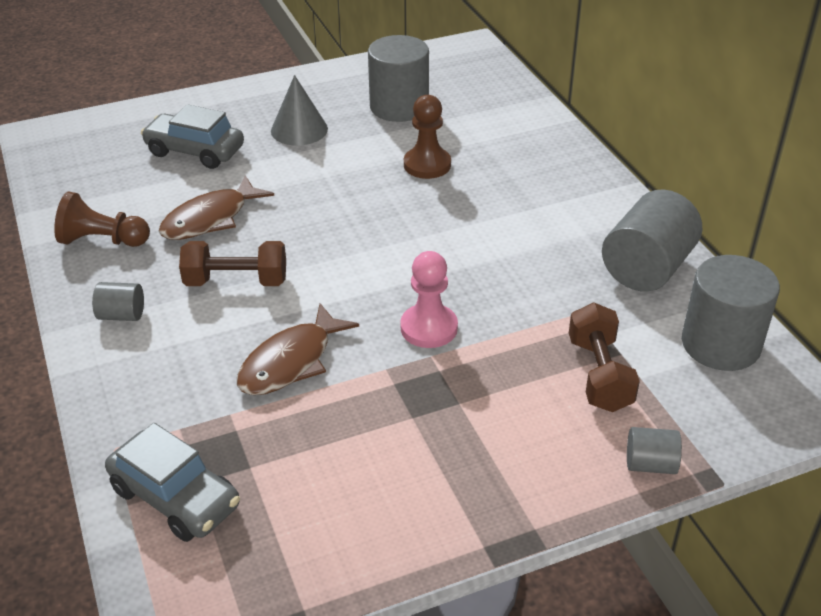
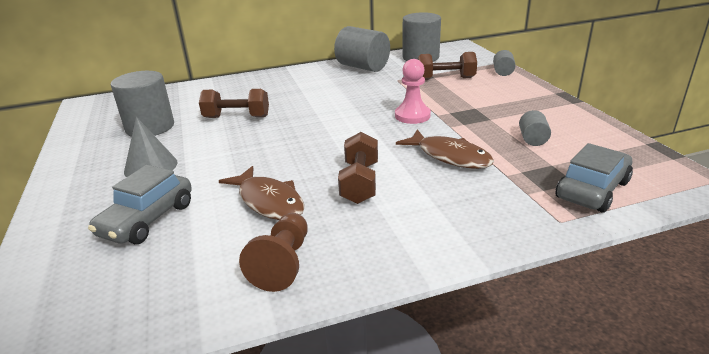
camera: 85 degrees left, 10 degrees down
grey cylinder [92,282,144,321] -> grey cylinder moved to [519,110,551,146]
brown pawn [404,95,451,179] -> brown dumbbell [199,89,269,118]

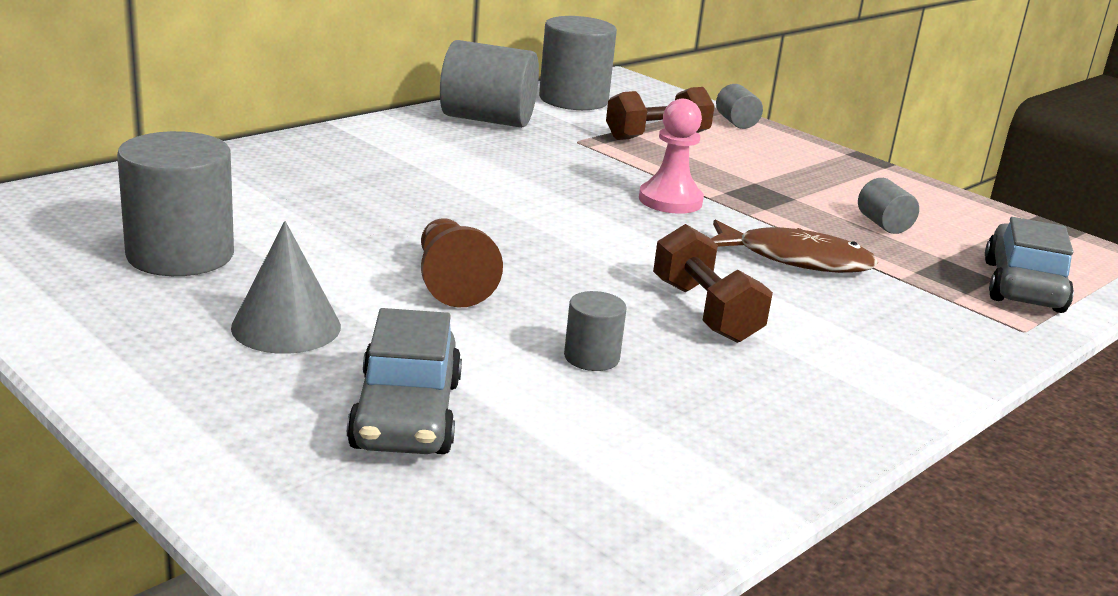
camera: 30 degrees left, 5 degrees down
brown dumbbell [199,89,269,118] -> none
brown fish [219,166,305,220] -> grey cylinder [564,291,627,371]
brown pawn [239,213,308,292] -> brown pawn moved to [421,218,503,307]

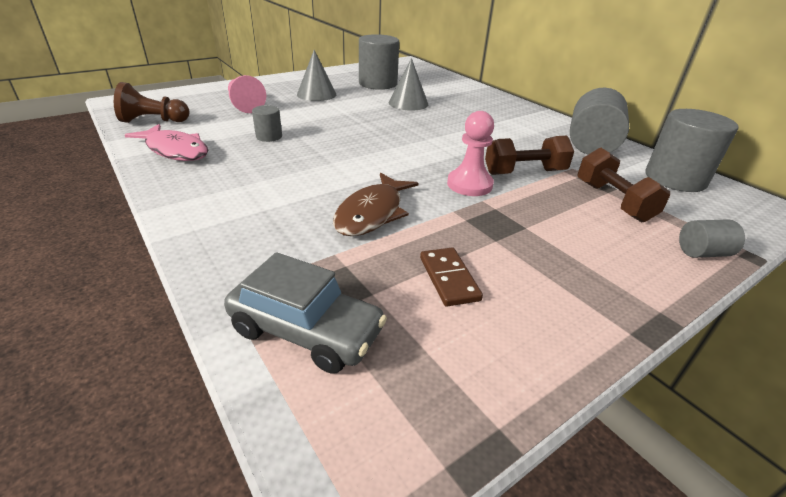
camera: 100 degrees right, 10 degrees up
grey car [347,308,462,454] -> pink pawn [228,75,266,113]
brown pawn [421,218,503,307] -> brown pawn moved to [114,82,189,123]
brown dumbbell [653,224,773,343] -> brown dumbbell moved to [485,136,574,175]
grey cylinder [858,178,919,234] -> brown domino [420,247,483,307]
none -> pink fish [125,124,208,161]
none -> grey cone [389,58,428,111]

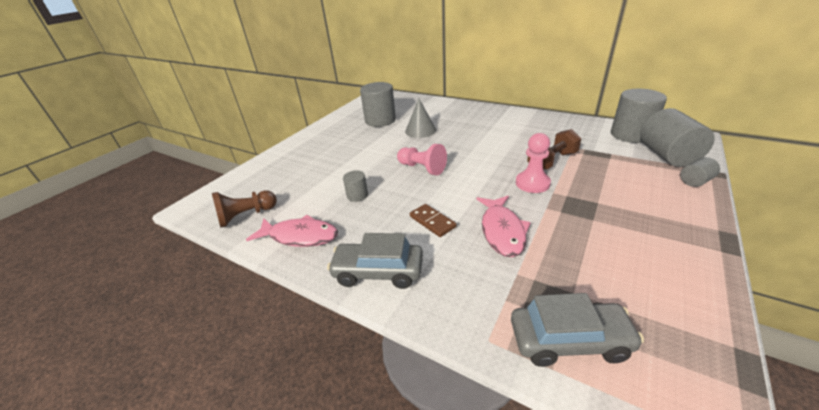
camera: 20 degrees left, 0 degrees up
pink pawn [228,75,266,113] -> pink pawn moved to [397,144,447,175]
grey cone [297,50,336,101] -> none
brown fish [333,173,419,236] -> pink fish [476,196,531,257]
brown domino [420,247,483,307] -> brown domino moved to [410,204,456,237]
grey cylinder [570,88,629,154] -> grey cylinder moved to [640,108,715,167]
brown dumbbell [577,148,670,222] -> none
none -> grey car [327,233,423,289]

